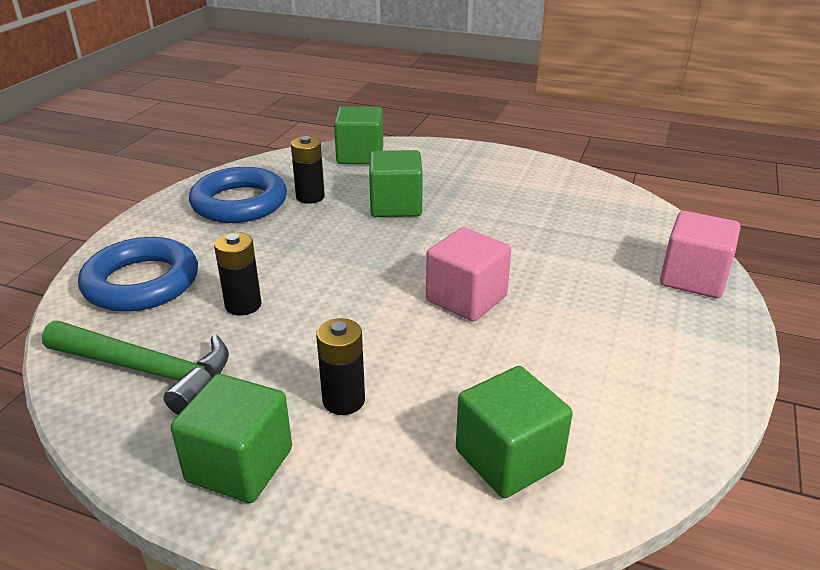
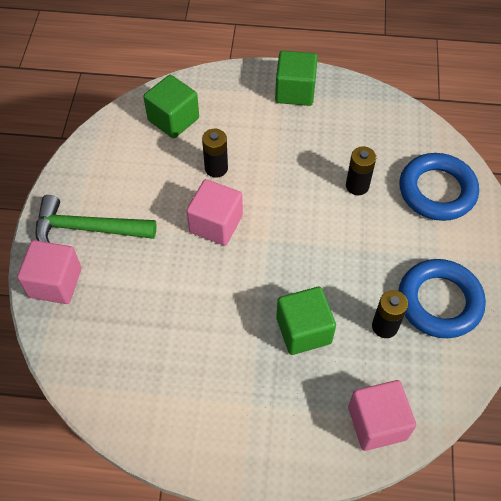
camera: 165 degrees right, 25 degrees up
green hammer [42,321,229,415] -> green hammer moved to [35,195,157,243]
black battery [316,318,365,415] -> black battery moved to [202,129,228,178]
green cube [334,106,383,164] -> pink cube [348,380,416,451]

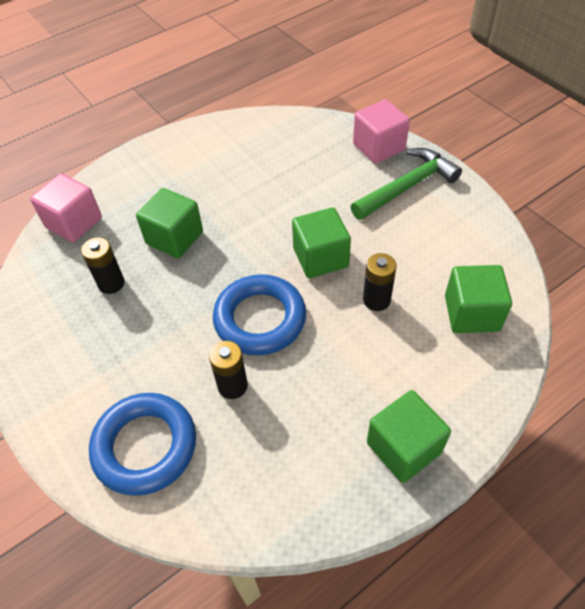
camera: 140 degrees right, 5 degrees down
pink cube [186,179,243,246] -> green cube [292,207,351,278]
blue ring [399,259,486,338] -> blue ring moved to [213,274,306,355]

